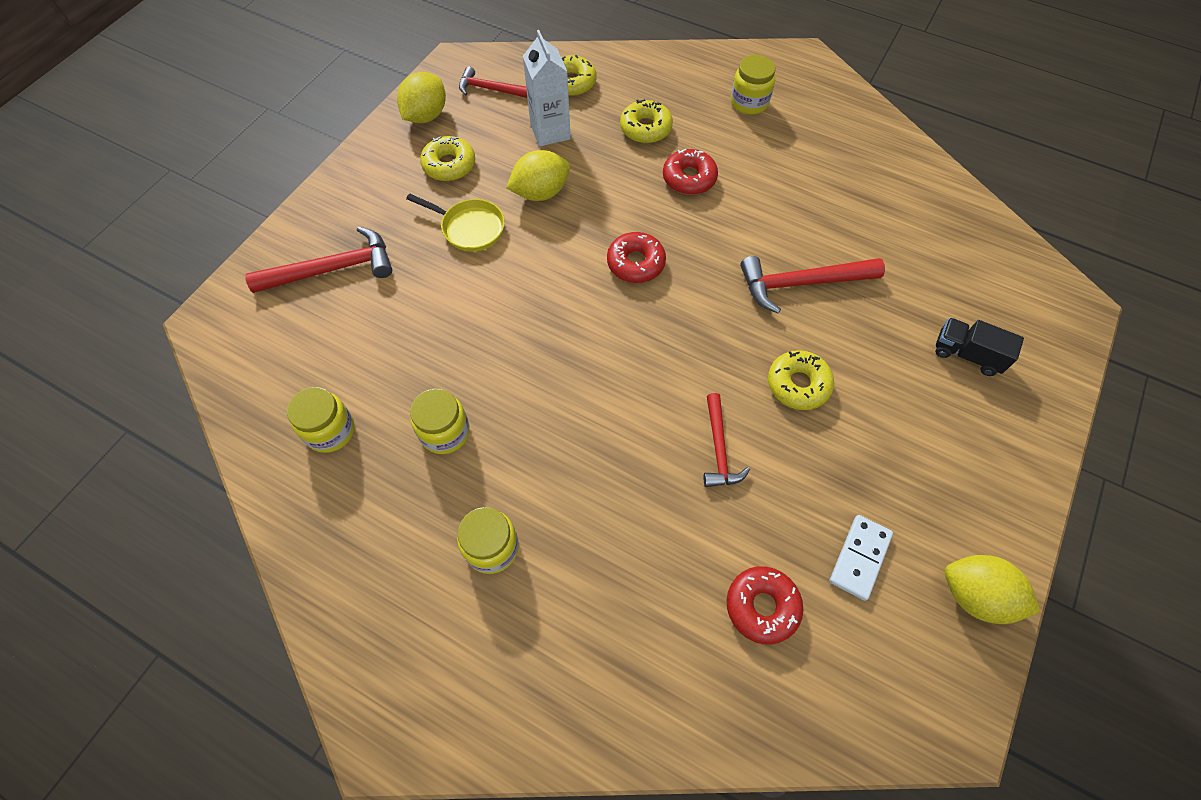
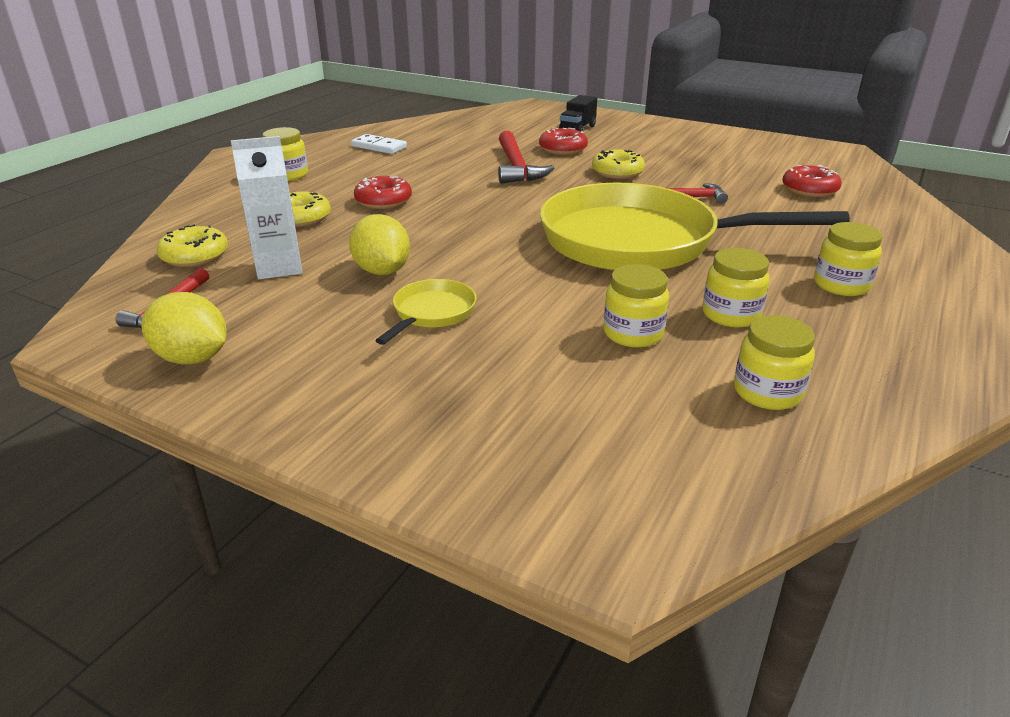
camera: 90 degrees left, 30 degrees down
red hammer [245,227,392,293] -> none
yellow donut [420,136,475,181] -> none
red donut [607,232,666,283] -> red donut moved to [539,128,588,155]
white domino [830,515,893,601] -> white domino moved to [351,134,407,154]
yellow lemon [945,555,1041,624] -> none
none -> yellow pan [540,183,850,271]
none -> yellow jar [603,264,669,348]

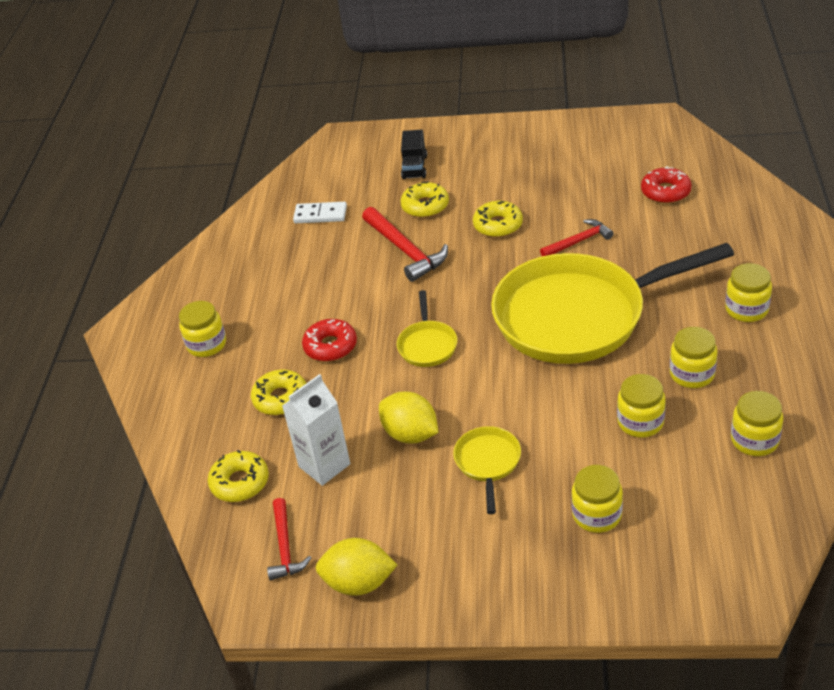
camera: 20 degrees left, 10 degrees up
white domino [351,134,407,154] -> white domino moved to [293,202,347,223]
red donut [539,128,588,155] -> yellow donut [401,181,449,218]
none -> yellow pan [397,290,457,367]
none -> yellow jar [572,465,623,533]

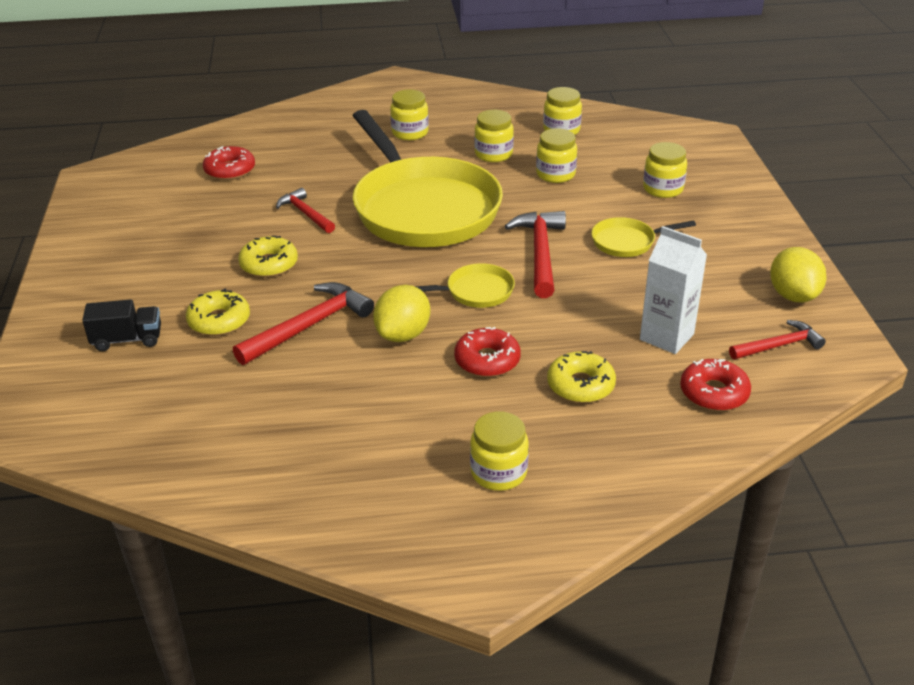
camera: 105 degrees left, 5 degrees down
yellow donut [208,450,269,502] -> red donut [680,359,751,411]
white domino [293,202,347,223] -> none
yellow lemon [379,392,438,444] -> yellow lemon moved to [373,285,430,342]
none -> red hammer [505,211,566,298]

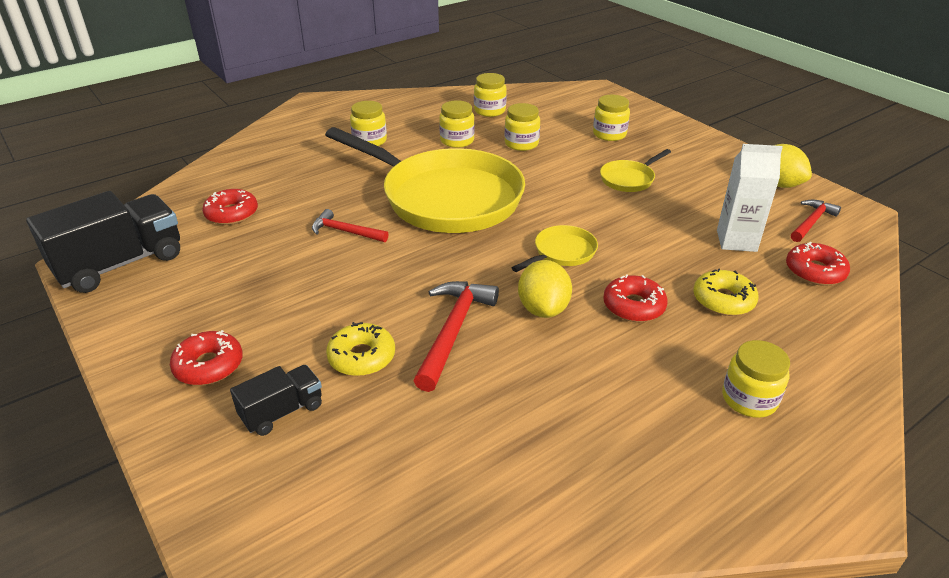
camera: 30 degrees left, 0 degrees up
yellow donut [238,236,298,277] -> none
red hammer [505,211,566,298] -> none
none -> black truck [26,191,180,293]
none -> red donut [170,330,243,385]

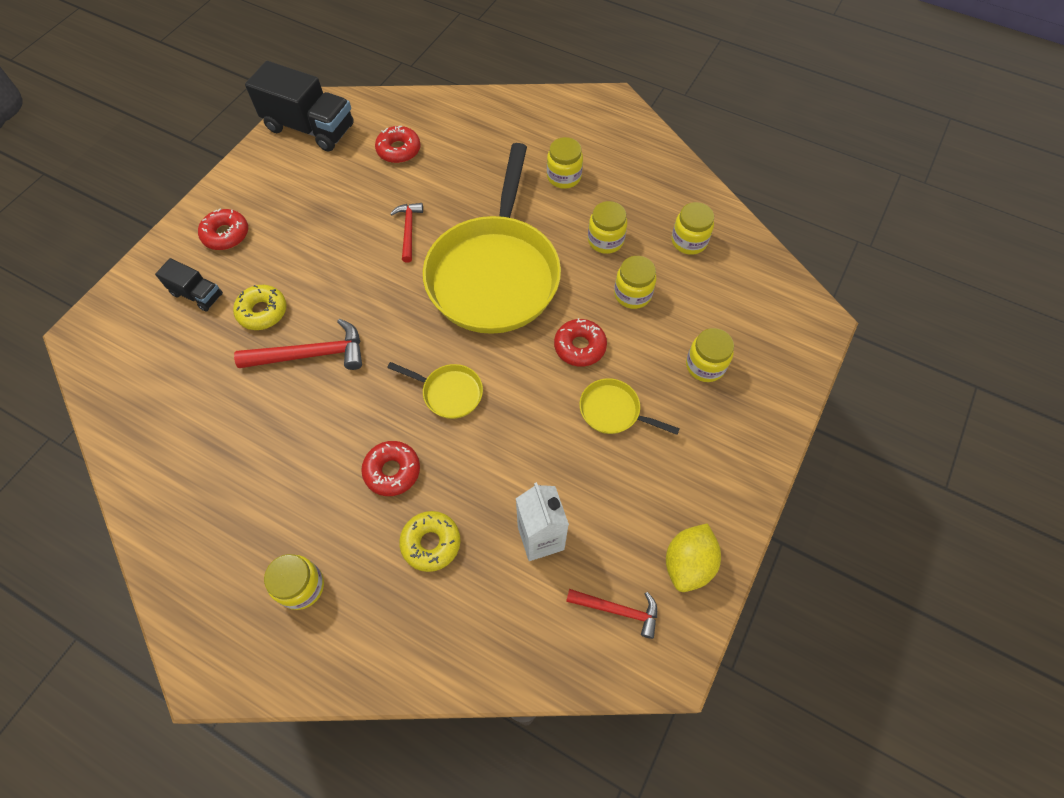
camera: 65 degrees right, 25 degrees up
yellow lemon [518,260,572,318] -> none
red donut [786,242,850,286] -> red donut moved to [554,318,607,367]

